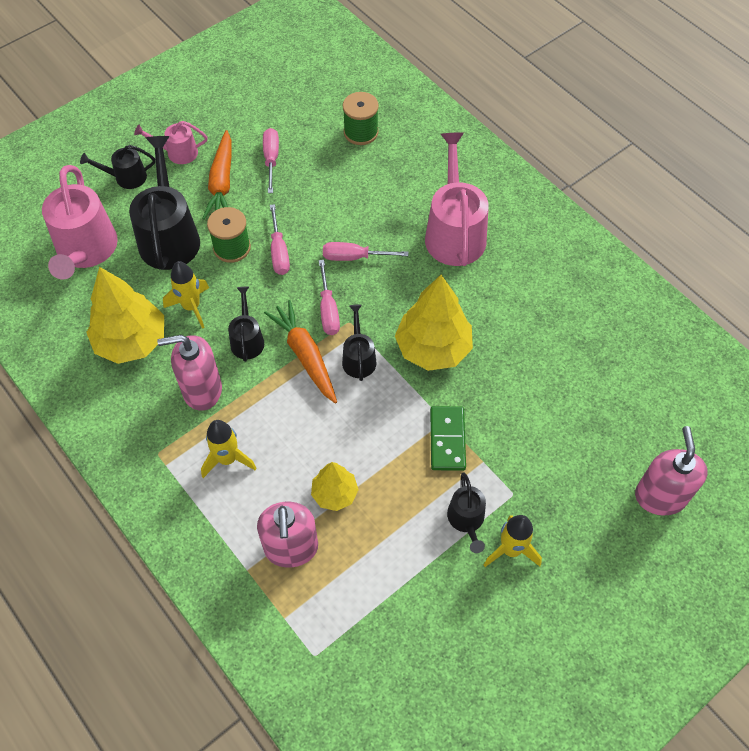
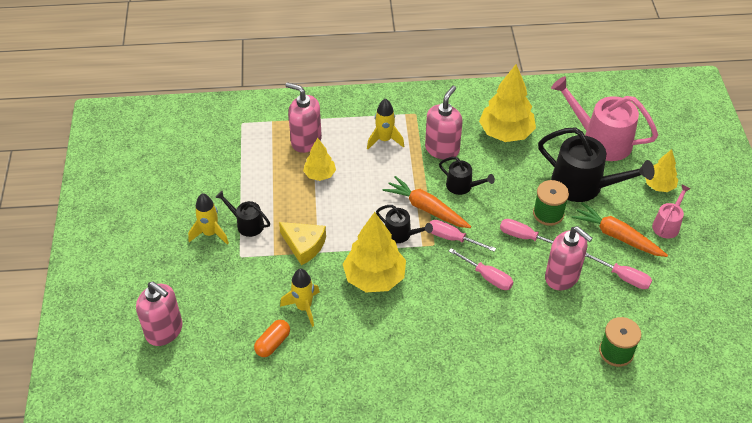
camera: 125 degrees right, 10 degrees down
black watering can [80,145,155,189] -> yellow tree [645,149,678,192]
yellow rocket [163,261,209,329] -> yellow rocket moved to [280,269,320,327]
orange carrot [264,300,337,403] -> orange carrot turned 150 degrees counterclockwise [382,176,471,228]
pink screwdriver [323,242,408,261] -> pink screwdriver turned 90 degrees clockwise [449,248,513,290]
pink watering can [425,132,489,266] -> none
green domino [430,406,466,471] -> yellow cheese [279,222,326,265]
none -> orange capsule [254,320,290,357]
none -> pink soap dispenser [545,226,593,290]

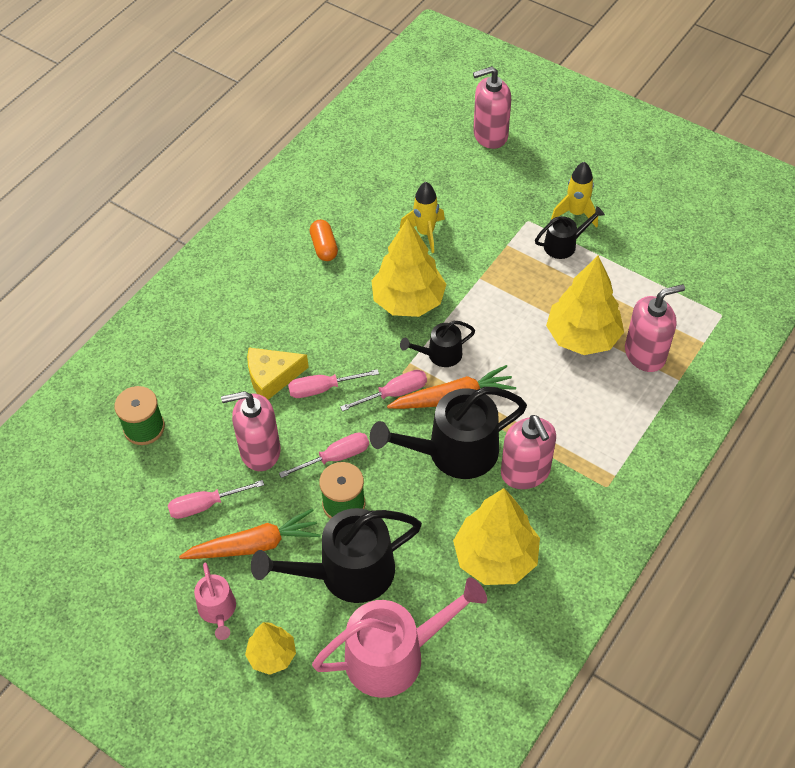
camera: 130 degrees right, 5 degrees up
orange capsule [254,320,290,357] -> orange capsule moved to [310,220,338,261]
yellow cheese [279,222,326,265] -> yellow cheese moved to [247,348,309,400]
yellow tree [303,138,336,181] -> yellow tree [546,256,624,355], size x1.78
yellow rocket [367,98,404,149] -> none
black watering can [439,157,495,195] -> black watering can [370,387,527,479], size x1.93

